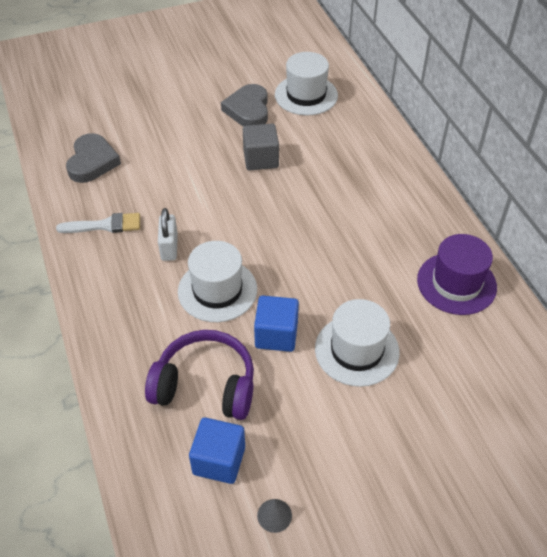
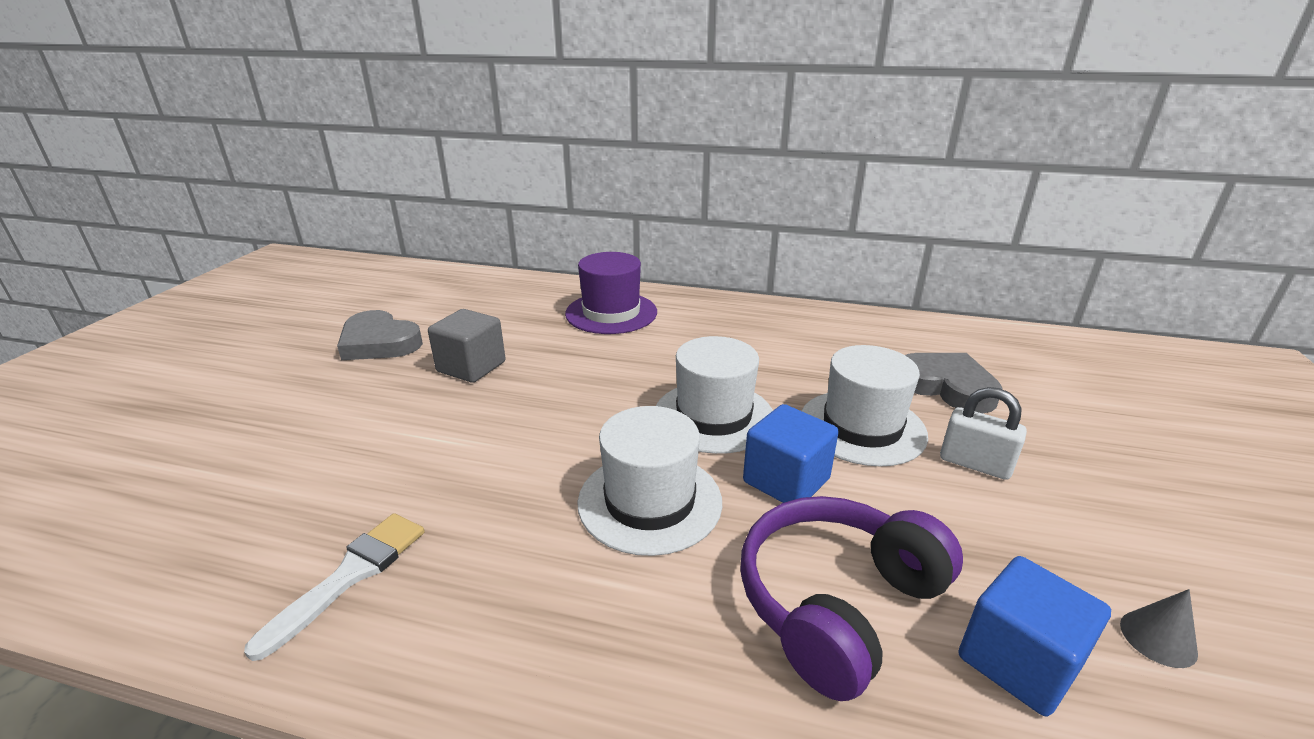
camera: 55 degrees left, 20 degrees down
grey heart [66,133,121,183] -> grey heart moved to [905,353,1003,413]
white padlock [158,208,178,261] -> white padlock moved to [940,387,1027,480]
white hat [275,52,338,115] -> white hat moved to [656,336,773,454]
purple hat [417,234,497,315] -> purple hat moved to [565,252,657,334]

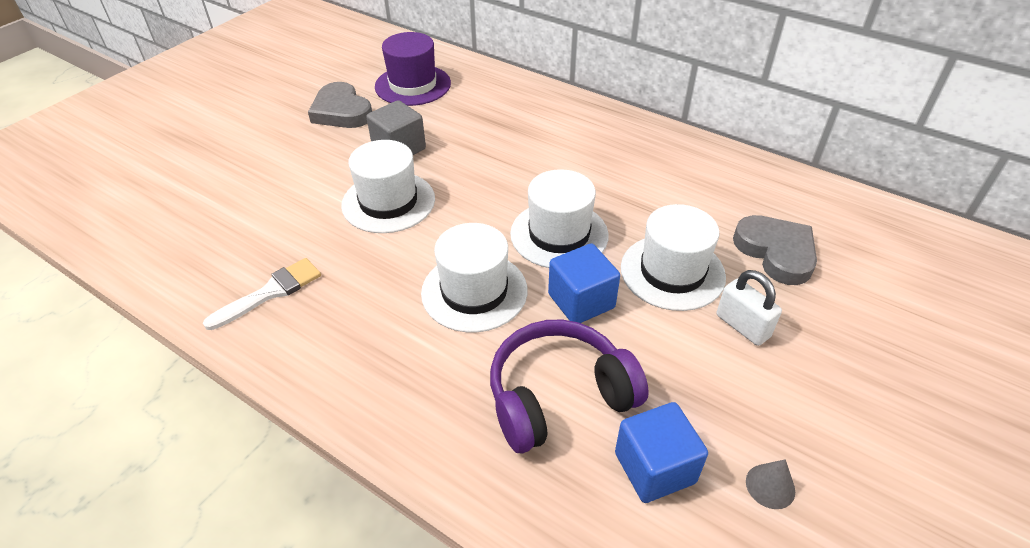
camera: 20 degrees right, 15 degrees up
purple hat [565,252,657,334] -> purple hat moved to [375,32,451,106]
none -> white hat [341,140,435,233]

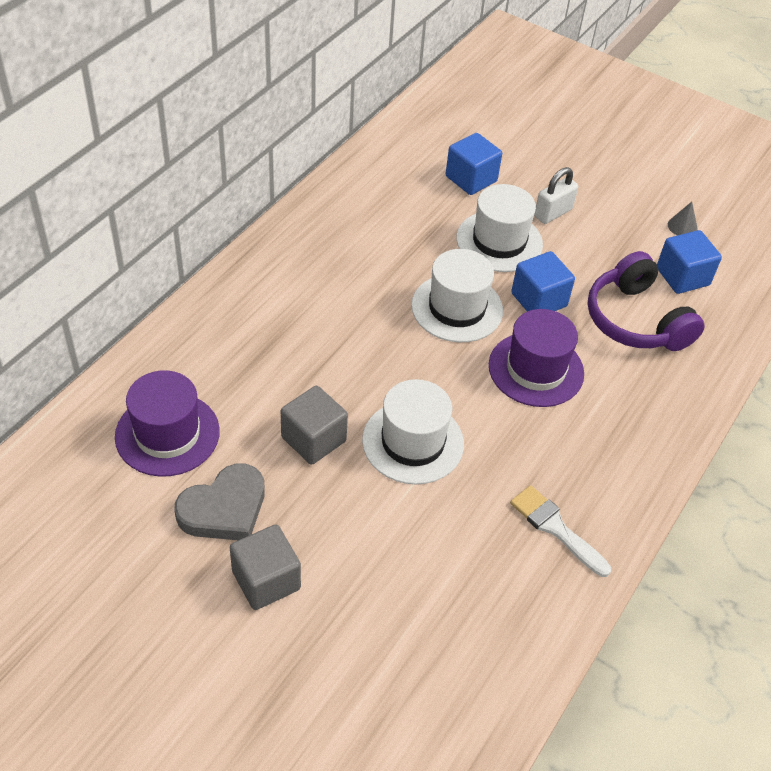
camera: 95 degrees left, 5 degrees up
white hat [421,223,528,332] -> purple hat [489,309,584,407]
grey heart [733,215,817,285] -> blue cube [446,133,502,195]
none -> grey cube [230,524,301,610]

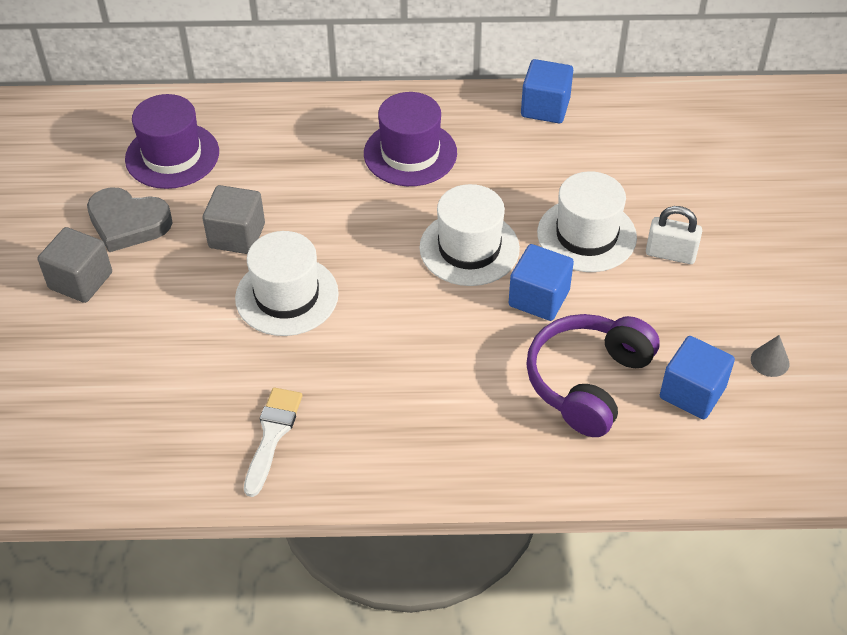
camera: 60 degrees right, 0 degrees up
blue cube [446,133,502,195] -> blue cube moved to [521,59,573,123]
purple hat [489,309,584,407] -> purple hat moved to [364,92,457,186]

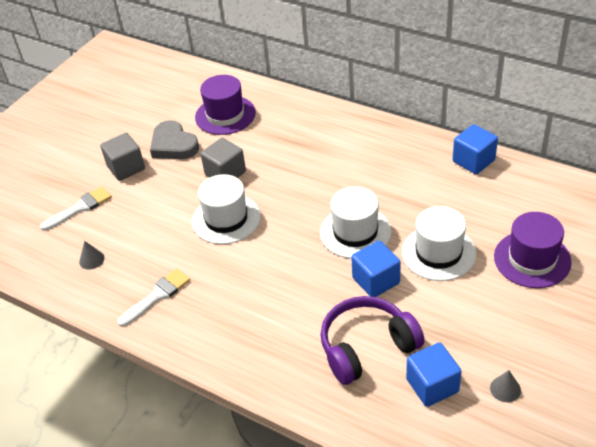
camera: 35 degrees right, 5 degrees down
purple hat [364,92,457,186] -> purple hat moved to [494,212,572,288]
white padlock [646,206,702,264] -> none
none -> white brush [40,187,112,231]
none -> grey cone [79,241,104,270]

